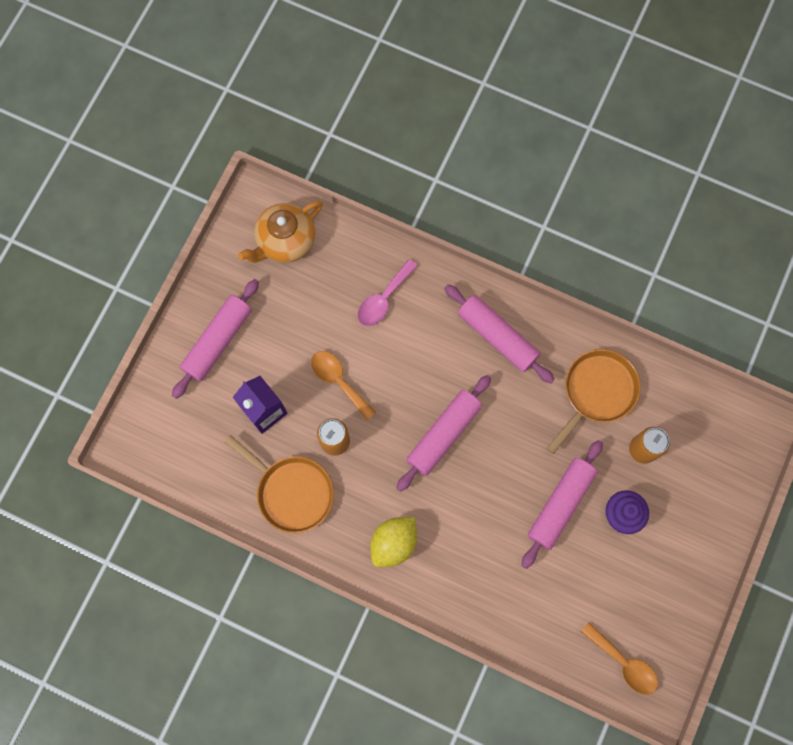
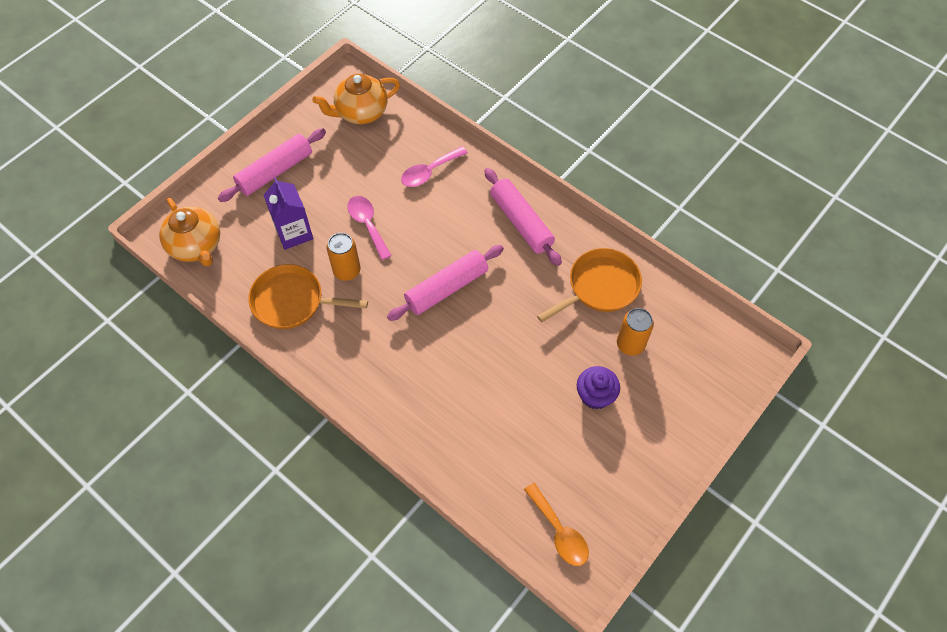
camera: 15 degrees right, 15 degrees down
orange pan [224,435,334,533] -> orange pan turned 135 degrees clockwise [248,264,368,329]
orange spoon [311,351,376,420] -> pink spoon [347,196,392,260]
yellow lemon [370,517,417,567] -> none
pink rolling pin [522,440,603,569] -> none
none -> orange teapot [159,198,220,266]

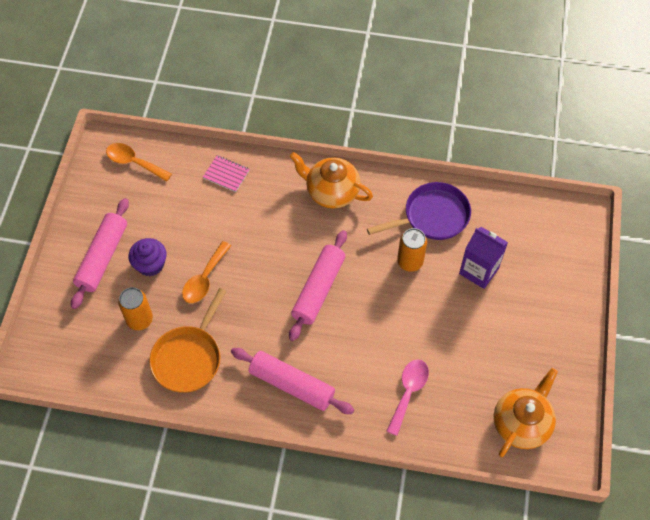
camera: 150 degrees right, 0 degrees up
orange teapot [159,198,220,266] -> orange teapot moved to [290,152,373,209]
pink rolling pin [218,129,326,202] -> pink rolling pin moved to [71,198,129,309]
orange pan [248,264,368,329] -> purple pan [367,182,471,240]
pink spoon [347,196,392,260] -> none
none -> orange spoon [182,241,231,303]
none -> pink notebook [203,155,250,192]

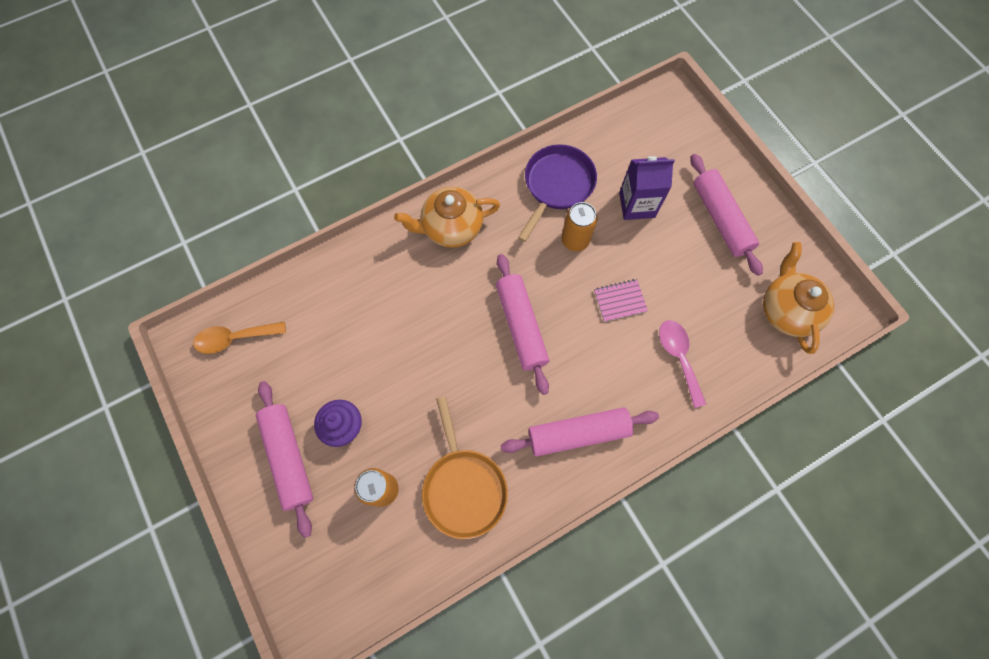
camera: 40 degrees left, 10 degrees up
orange spoon [182,241,231,303] -> none
pink notebook [203,155,250,192] -> pink notebook moved to [594,279,648,322]
none -> pink rolling pin [691,154,763,276]

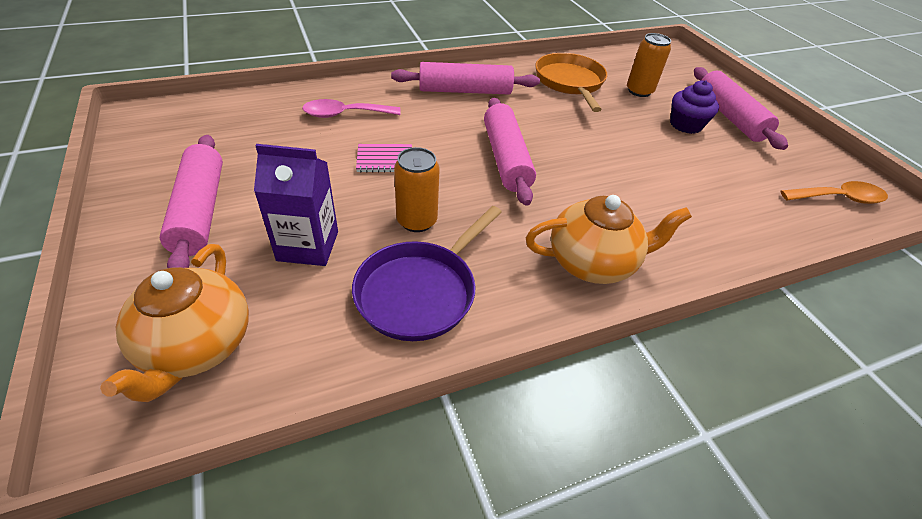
camera: 175 degrees left, 25 degrees down
pink spoon [659,320,706,408] -> pink spoon turned 90 degrees clockwise [302,99,401,118]
orange teapot [763,242,834,354] -> orange teapot moved to [100,244,249,402]

